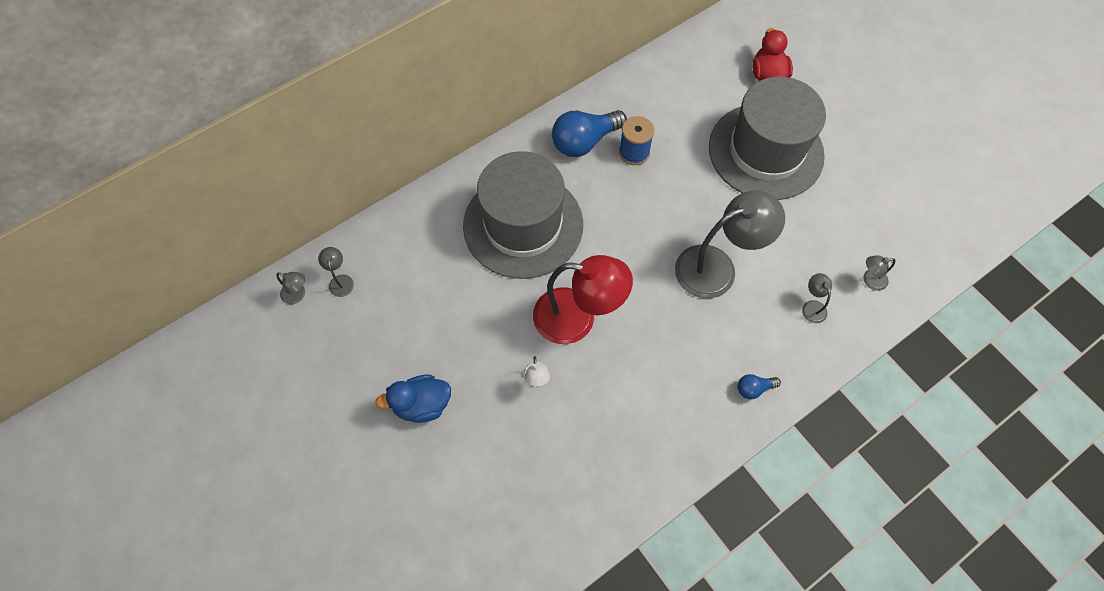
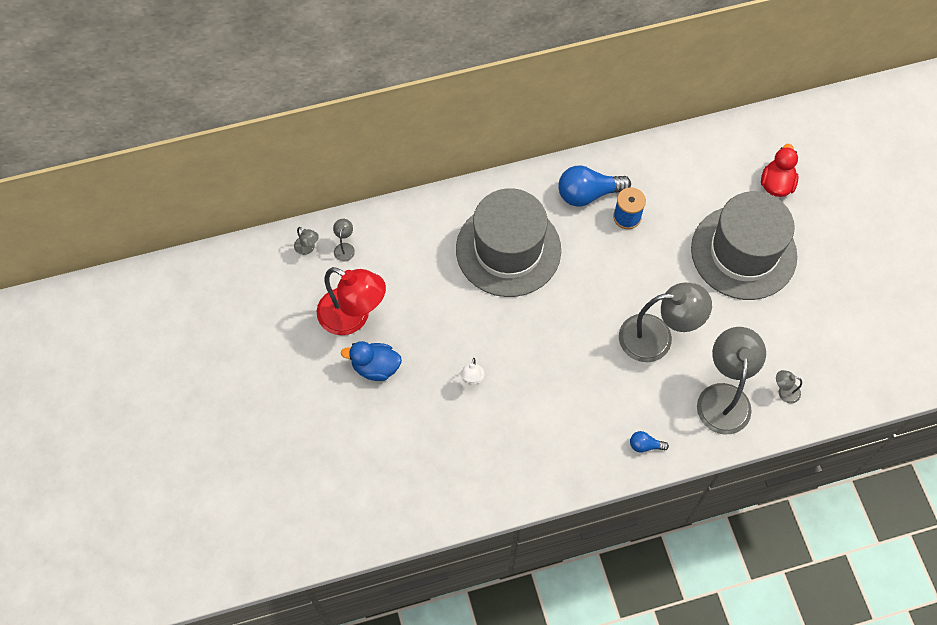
camera: 20 degrees right, 0 degrees up
red lamp [533,255,633,344] -> red lamp moved to [317,267,386,335]
grey lamp [802,273,832,324] -> grey lamp [697,327,766,434], size x2.44

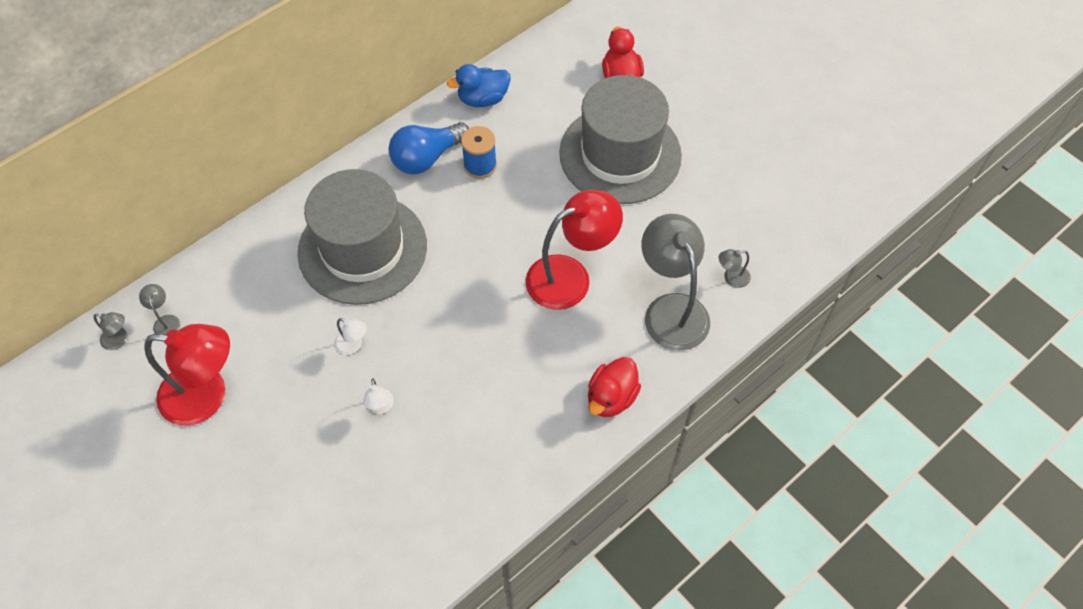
camera: 25 degrees left, 5 degrees down
blue duck [341,341,402,381] -> blue duck moved to [447,64,511,107]
grey lamp [619,283,712,362] -> red lamp [526,190,623,310]
blue light bulb [630,431,669,453] -> red duck [588,357,641,417]
none -> white lamp [335,318,367,355]

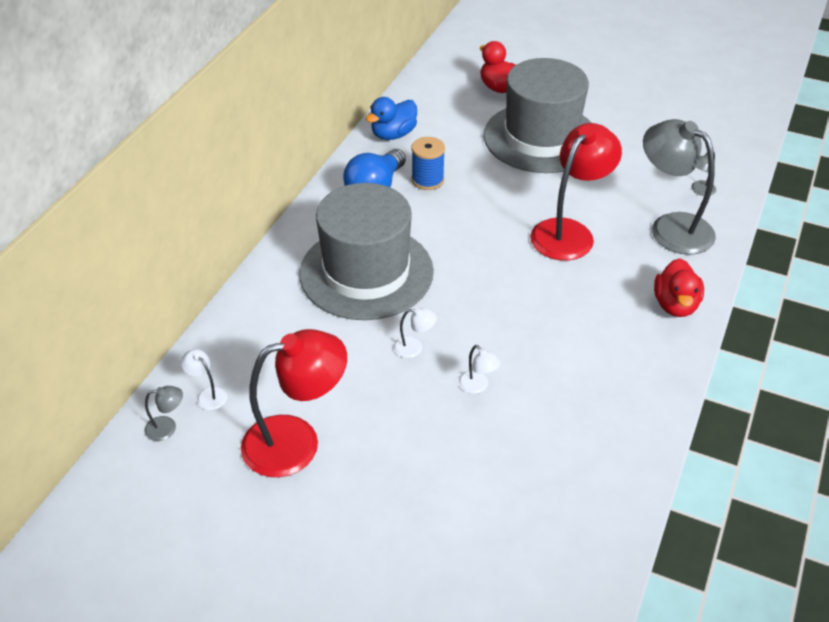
camera: 25 degrees left, 15 degrees down
grey lamp [139,284,180,335] -> white lamp [181,349,227,410]

